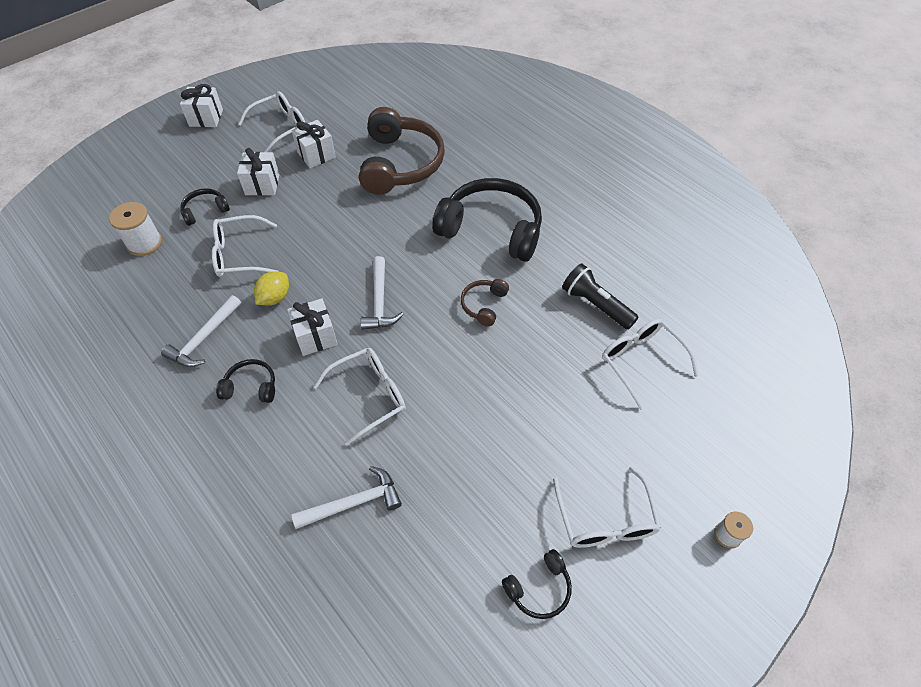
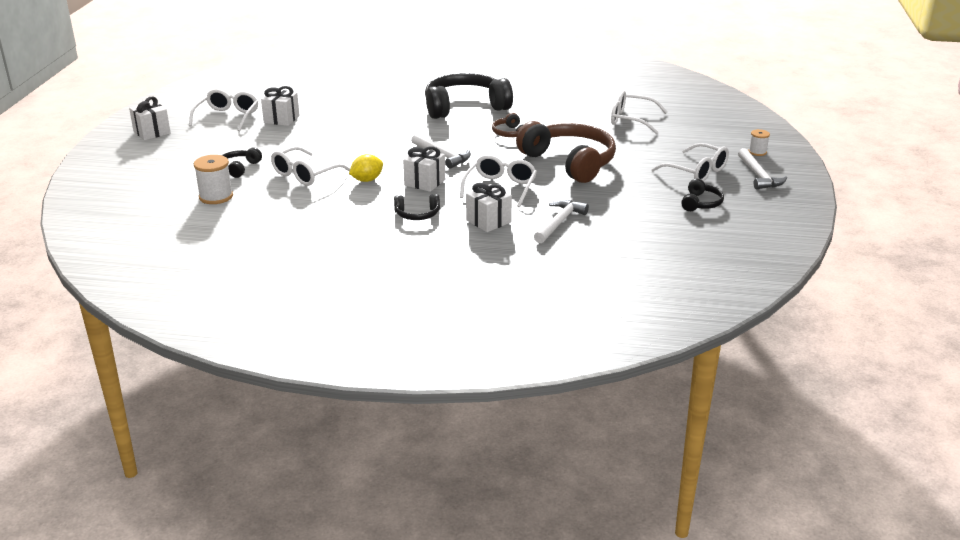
camera: 40 degrees left, 25 degrees down
white hammer [161,295,241,367] -> white hammer moved to [738,148,787,189]
black headphones [216,359,275,403] -> black headphones turned 150 degrees counterclockwise [394,194,440,220]
white gift [237,148,280,196] -> white gift moved to [466,183,512,232]
yellow lemon [254,271,289,305] -> yellow lemon turned 60 degrees clockwise [349,154,383,182]
brown headphones [359,107,445,194] -> brown headphones moved to [516,121,616,183]
black flashlight [562,263,639,330] -> none

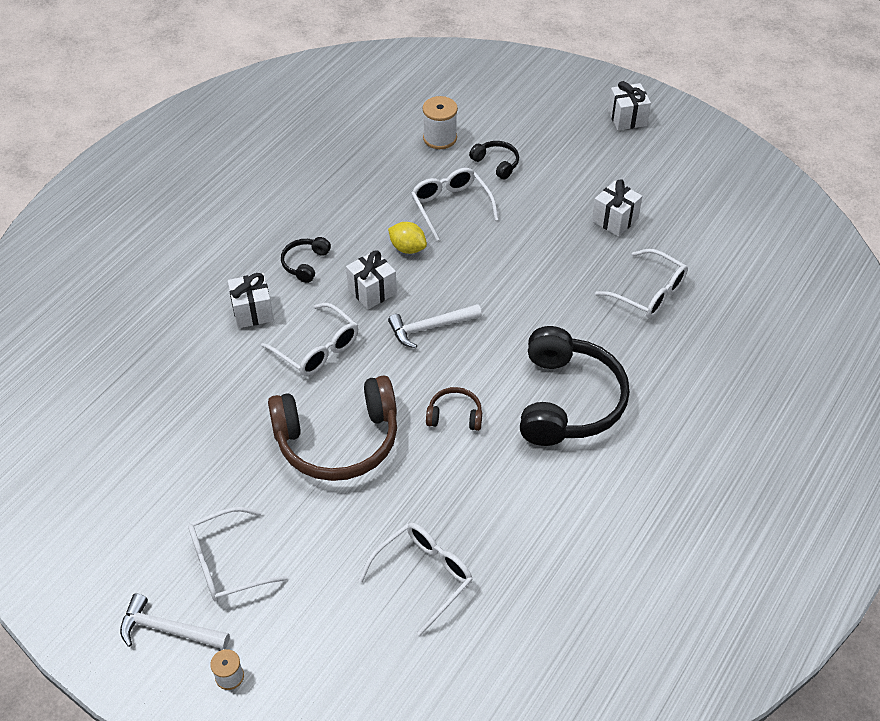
camera: 115 degrees right, 20 degrees up
white glasses [189,89,258,131] -> white glasses moved to [595,249,688,318]
yellow lemon [349,154,383,182] -> yellow lemon turned 45 degrees counterclockwise [388,222,427,254]
white hammer [534,200,589,243] -> none
black headphones [681,178,724,211] -> none

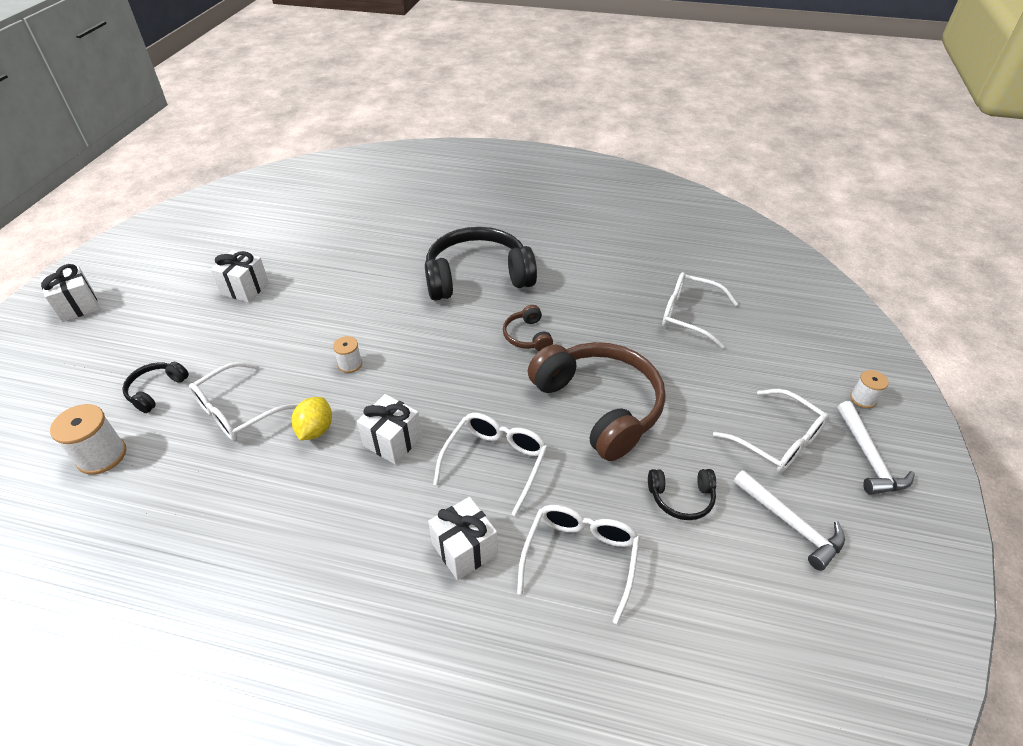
camera: 110 degrees left, 5 degrees down
black headphones [281,237,331,283] -> black headphones moved to [648,469,716,520]
white hammer [388,304,482,348] -> white hammer moved to [733,470,845,571]
white glasses [595,249,688,318] -> white glasses moved to [517,505,640,624]
none -> white spool [333,336,362,373]

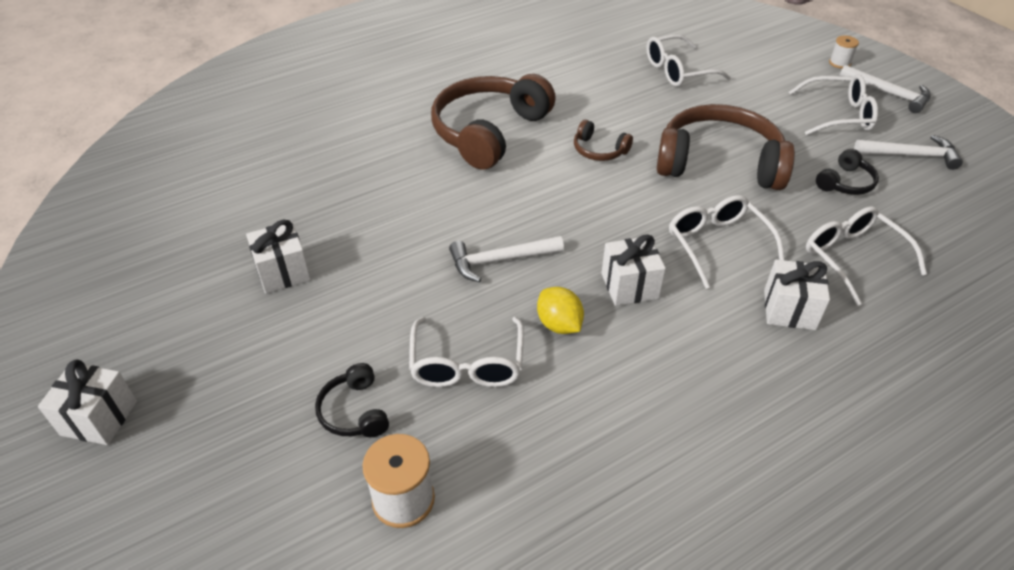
camera: 45 degrees left, 0 degrees up
white spool [333,336,362,373] -> white hammer [449,236,564,282]
black headphones [425,227,537,301] -> brown headphones [431,74,556,169]

